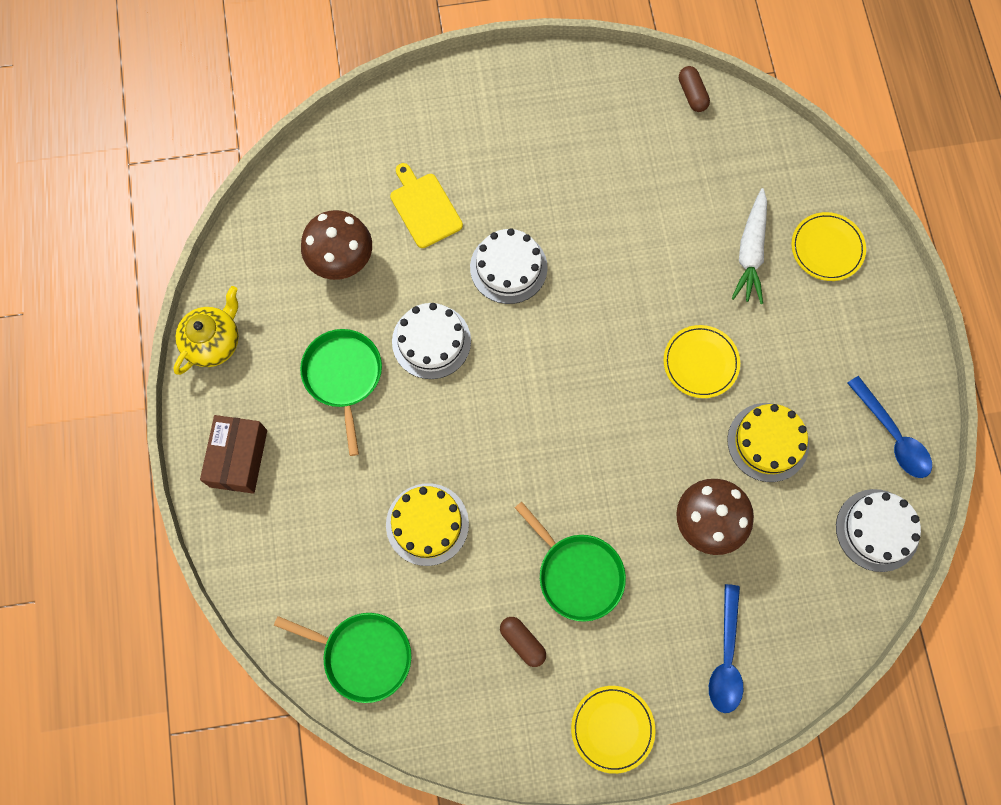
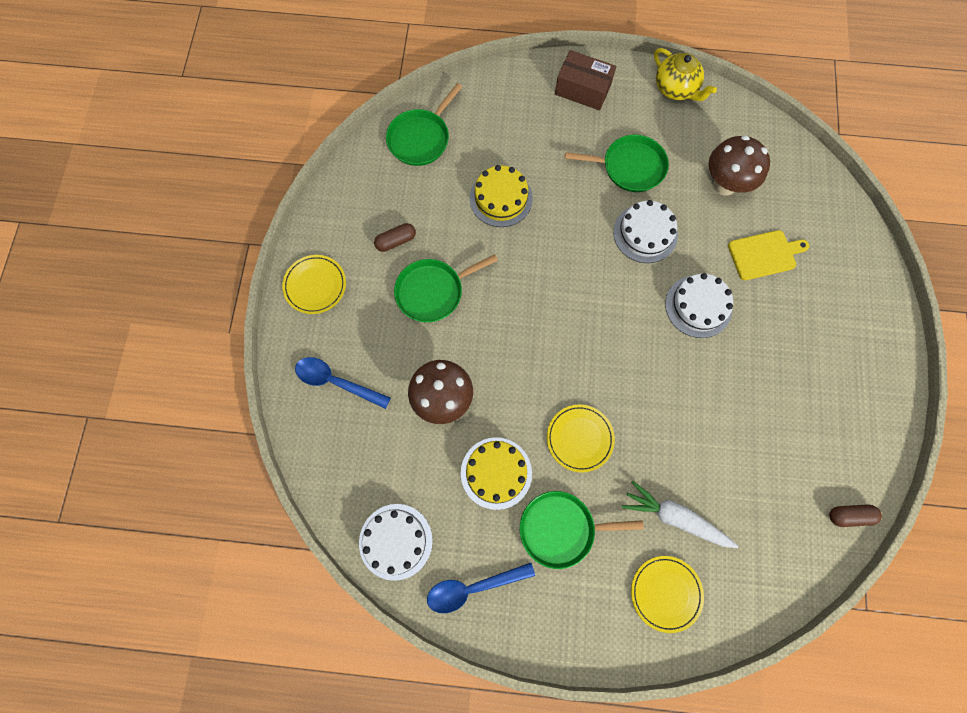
camera: 105 degrees right, 0 degrees up
none -> green pan [520,491,644,569]

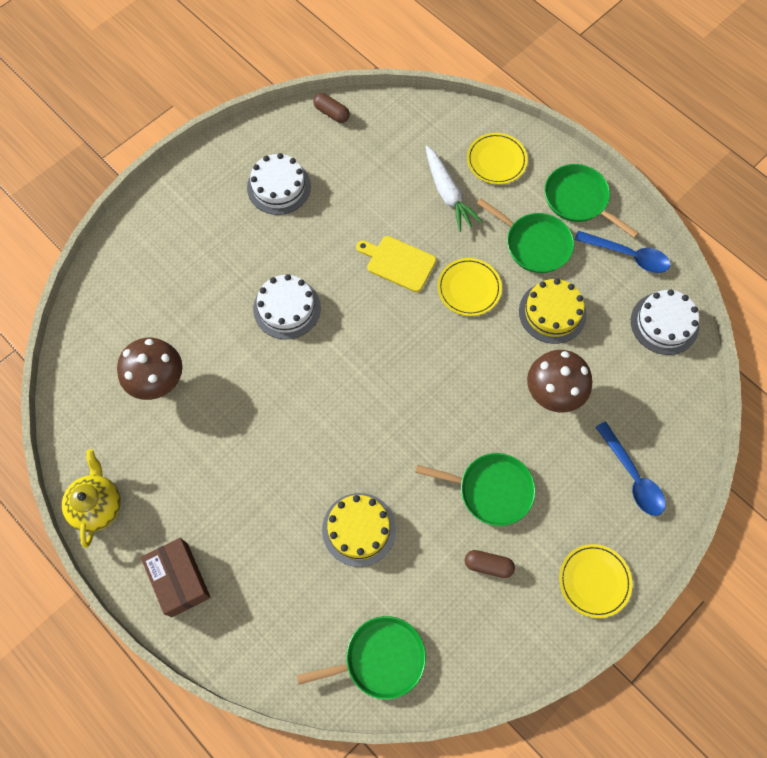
camera: 140 degrees left, 5 degrees down
green pan [565,135,669,192] -> green pan moved to [544,164,639,238]
white cake [613,200,678,263] -> white cake moved to [247,153,311,215]
yellow cutting board [728,230,809,280] -> yellow cutting board moved to [356,236,436,292]

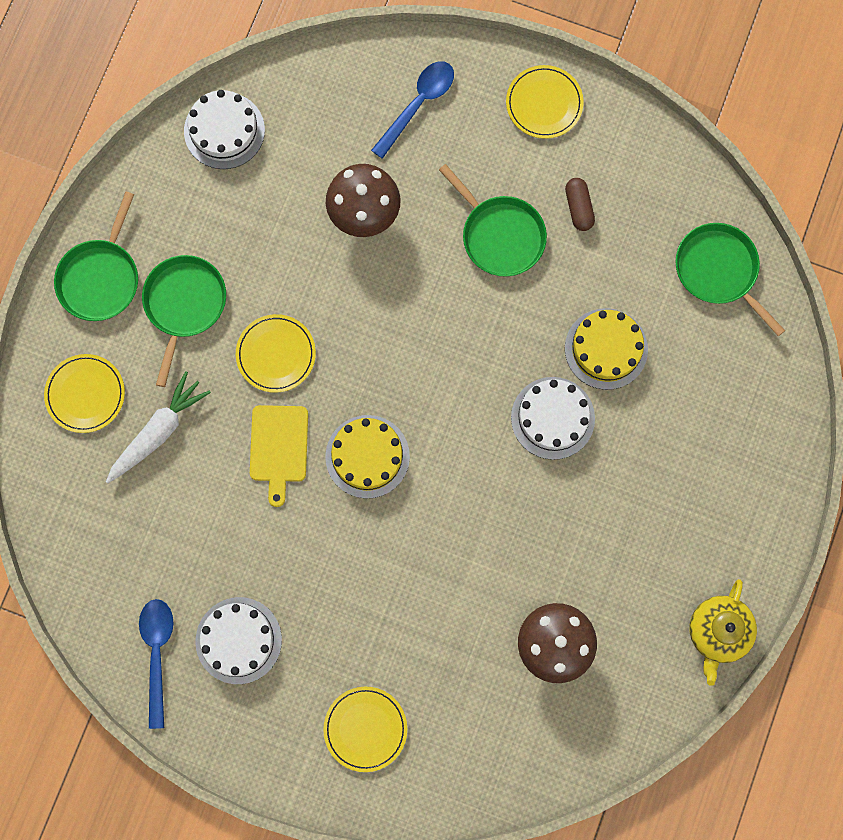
camera: 115 degrees left, 10 degrees up
yellow teapot [62,449,121,548] -> yellow teapot turned 45 degrees counterclockwise [689,579,757,686]
brown box [141,538,211,617] -> none
white cake [253,274,321,339] -> white cake moved to [511,377,595,460]
brown capsule [313,93,350,123] -> none
green pan [415,453,536,526] -> green pan turned 150 degrees clockwise [439,164,547,277]
yellow cake [519,278,587,344] -> yellow cake moved to [325,415,410,499]
blue spoon [575,231,670,273] -> blue spoon moved to [139,599,173,729]
none -> yellow plate [323,687,407,772]

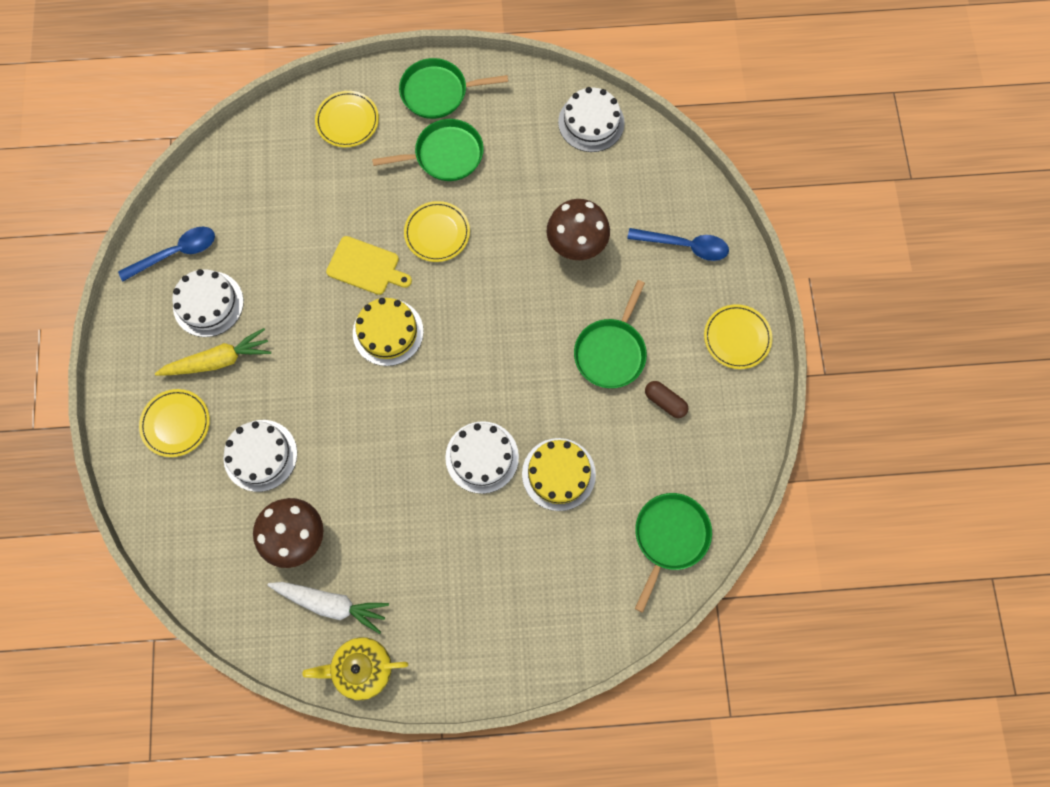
camera: 65 degrees right, 5 degrees down
white carrot [106,371,211,483] -> white carrot moved to [268,582,389,634]
yellow cutting board [250,405,308,507] -> yellow cutting board turned 135 degrees counterclockwise [326,236,412,295]
brown capsule [565,178,595,231] -> brown capsule turned 75 degrees clockwise [645,381,688,418]
none -> yellow carrot [155,328,271,375]
none -> white cake [224,420,297,492]

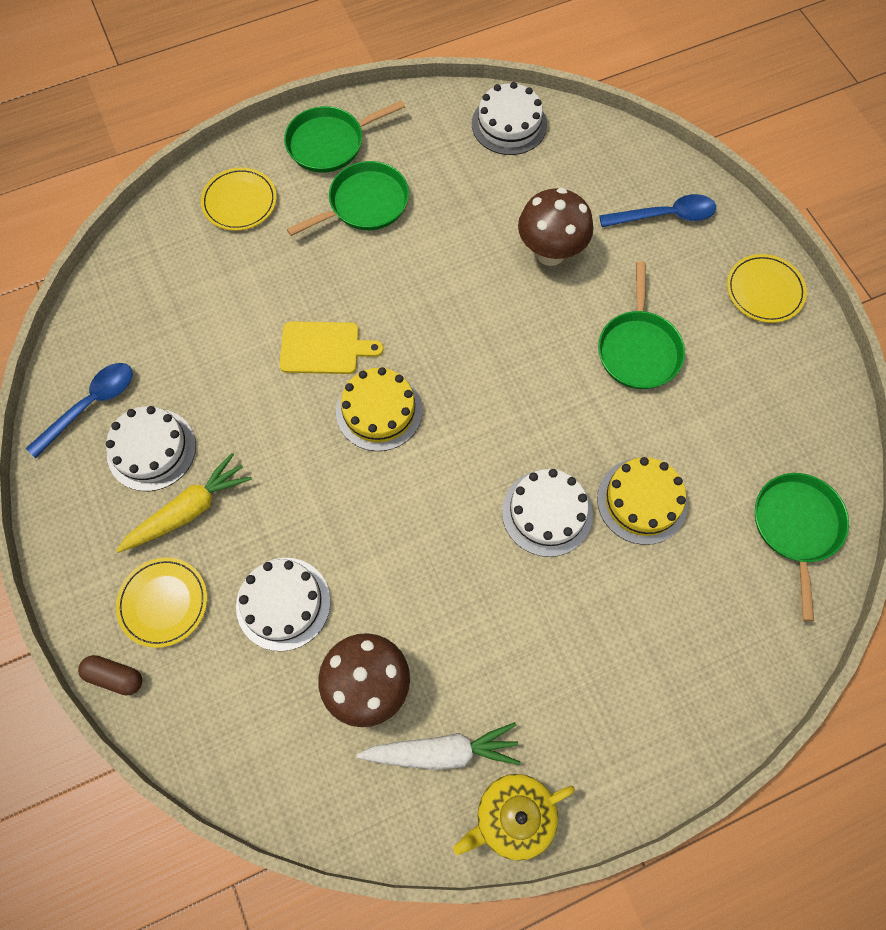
camera: 20 degrees left, 5 degrees down
yellow plate [404,201,470,262] -> none
brown capsule [645,381,688,418] -> brown capsule moved to [78,655,142,695]

